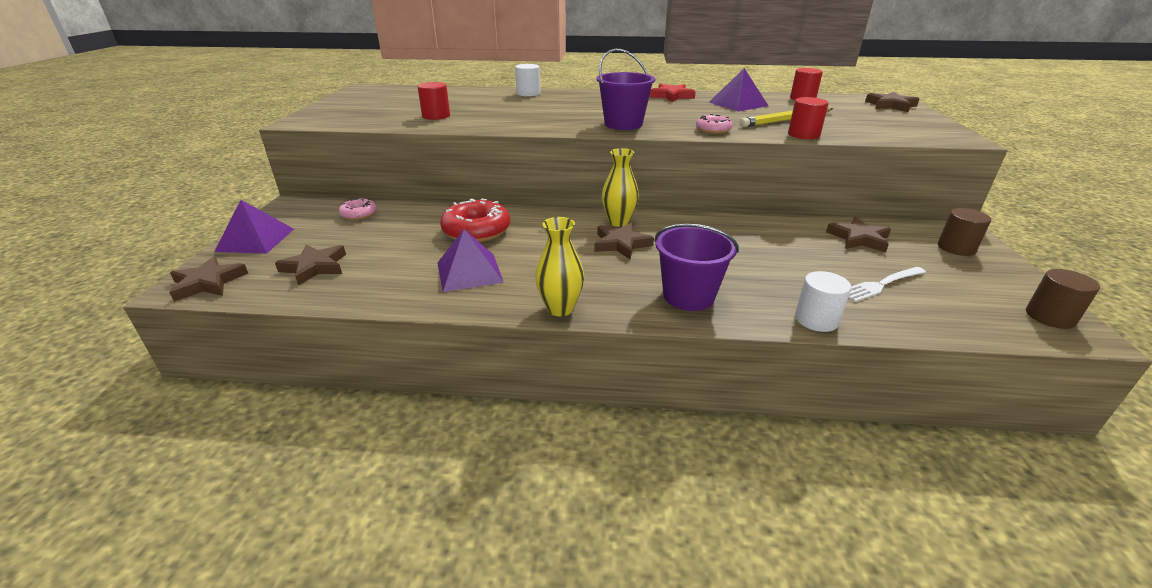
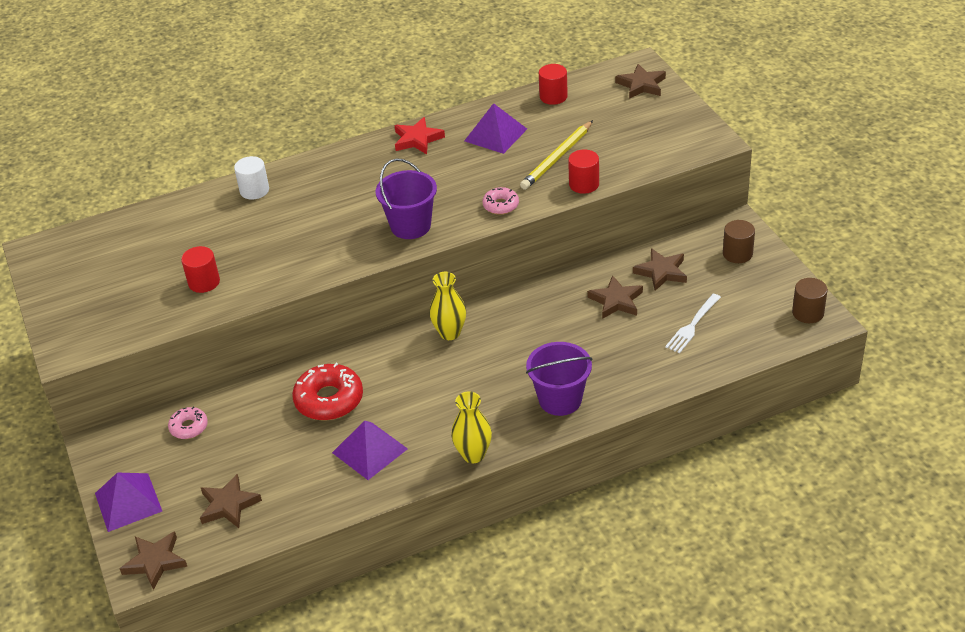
camera: 25 degrees left, 10 degrees up
brown star [594,223,654,259] -> brown star moved to [587,275,643,319]
white cylinder [795,271,851,332] -> none

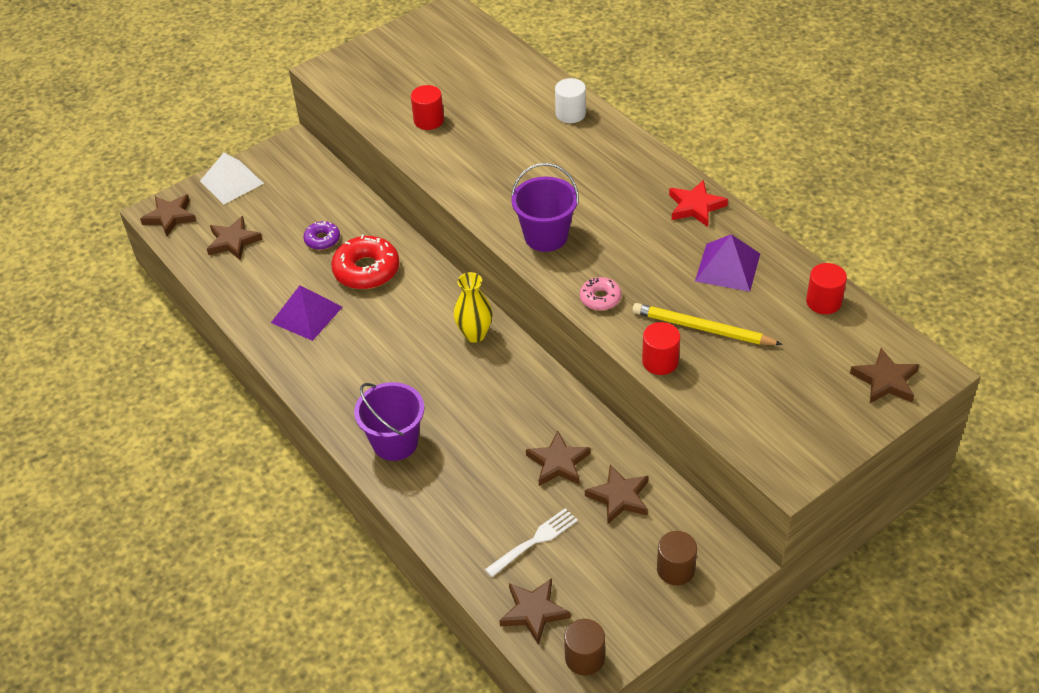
camera: 75 degrees right, 5 degrees up
purple pyramid [95,472,162,532] -> white pyramid [200,153,264,204]
pink donut [168,407,208,439] -> none
yellow vase [451,391,492,463] -> none
white fork [665,294,721,353] -> white fork turned 120 degrees clockwise [485,508,578,577]
none -> purple donut [303,221,340,250]
none -> brown star [500,578,571,645]

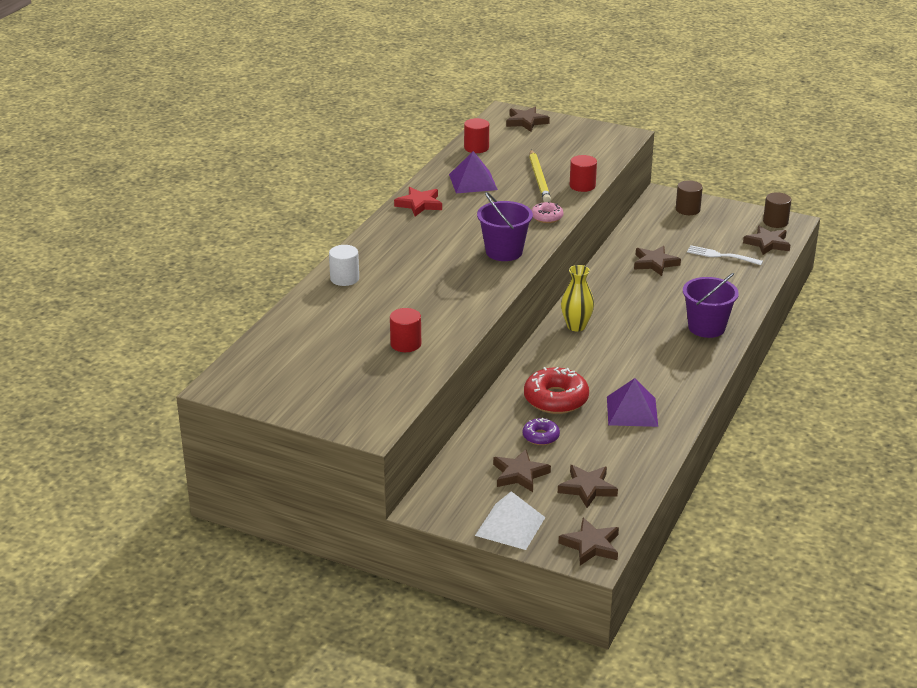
camera: 120 degrees left, 15 degrees down
brown star [585,464,649,524] -> brown star moved to [493,449,551,492]

